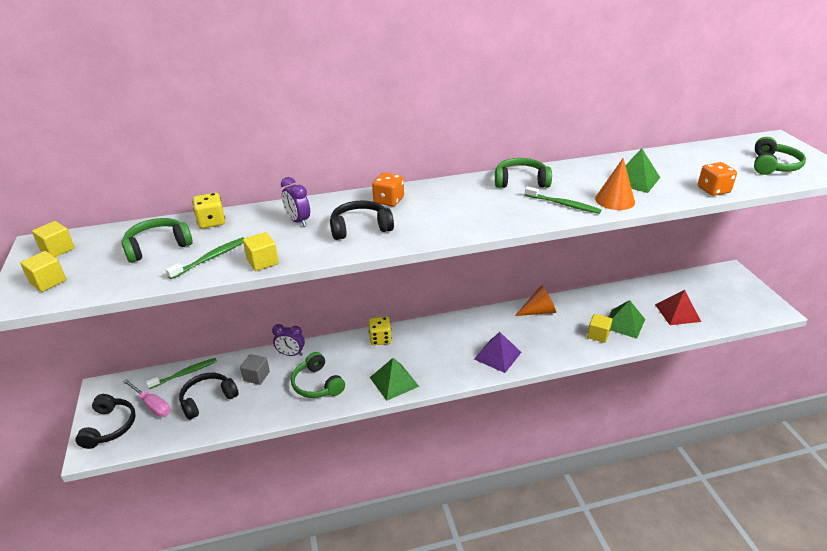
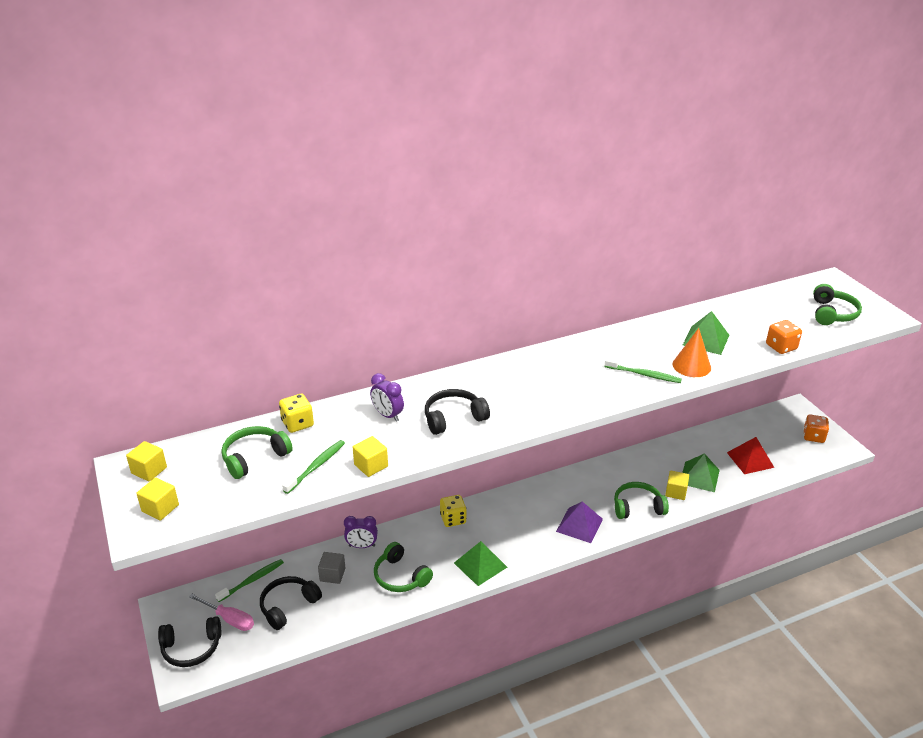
camera: 10 degrees left, 0 degrees up
black headphones [76,394,136,449] -> black headphones turned 90 degrees clockwise [158,616,222,667]
orange dice [372,172,404,207] -> orange dice moved to [803,415,829,443]
green headphones [495,158,552,188] -> green headphones moved to [614,482,669,519]
orange cone [515,285,556,316] -> none

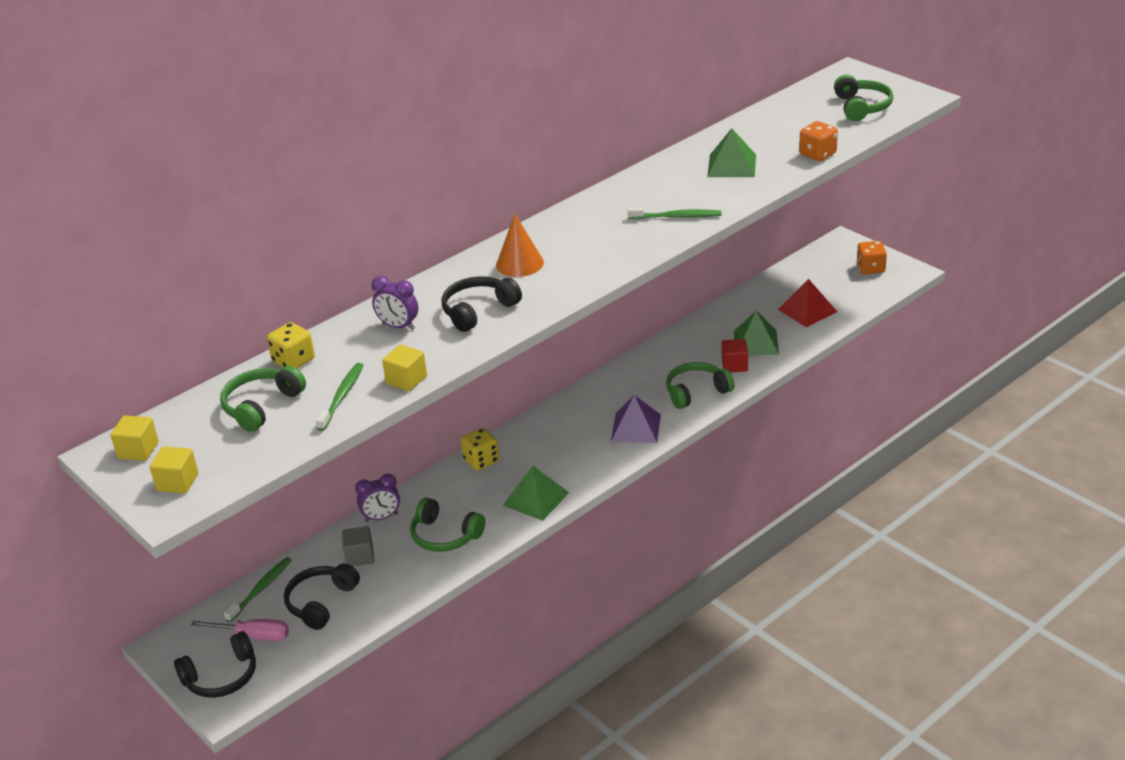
camera: 15 degrees left, 0 degrees up
yellow cube [665,471,689,500] -> red cube [721,339,748,372]
orange cone [673,328,711,377] -> orange cone moved to [496,214,544,277]

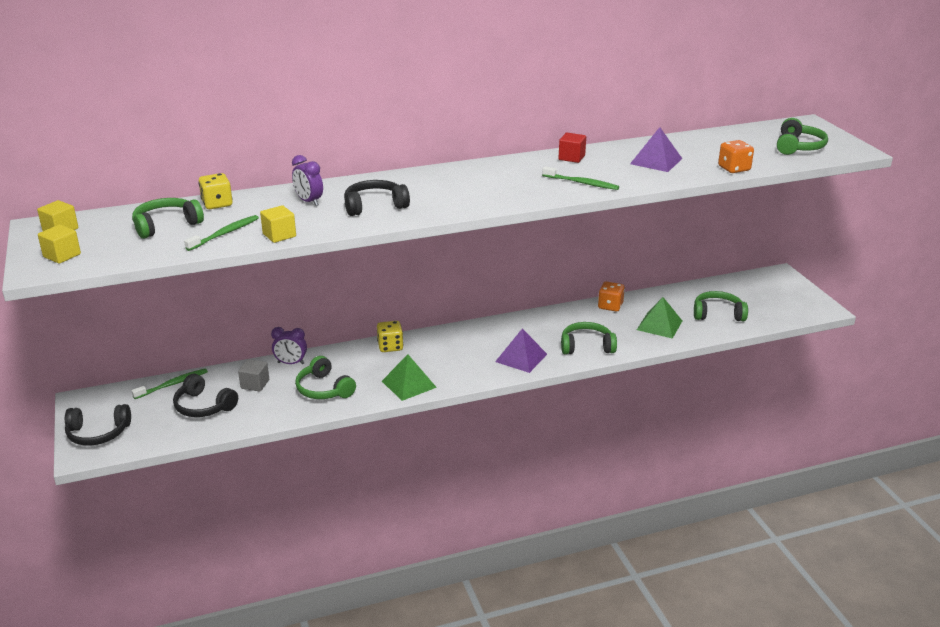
camera: 20 degrees right, 5 degrees down
pink screwdriver [191,619,289,641] -> none
black headphones [284,564,360,630] -> black headphones turned 105 degrees counterclockwise [173,374,238,417]
orange cone [496,214,544,277] -> none
green pyramid [707,128,756,177] -> purple pyramid [630,127,682,172]
red cube [721,339,748,372] -> red cube moved to [558,133,586,163]
red pyramid [778,279,837,327] -> green headphones [694,291,748,321]
orange dice [857,241,887,274] -> orange dice moved to [598,281,625,312]

